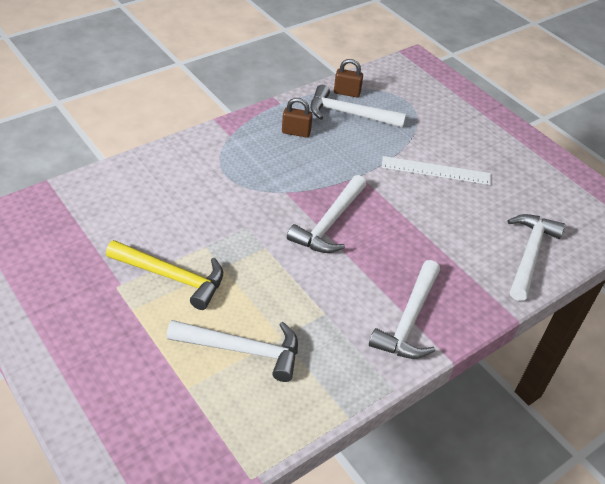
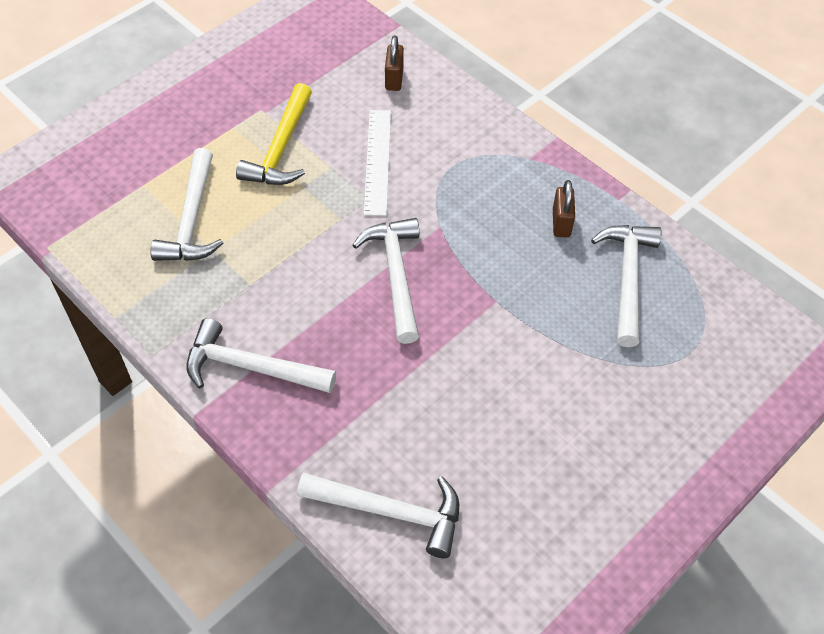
camera: 85 degrees right, 10 degrees up
white hammer [287,175,367,253] -> white hammer turned 60 degrees clockwise [352,218,419,344]
brown padlock [334,59,363,97] -> brown padlock moved to [385,36,404,91]
white ruler [381,156,491,185] -> white ruler moved to [364,110,391,216]

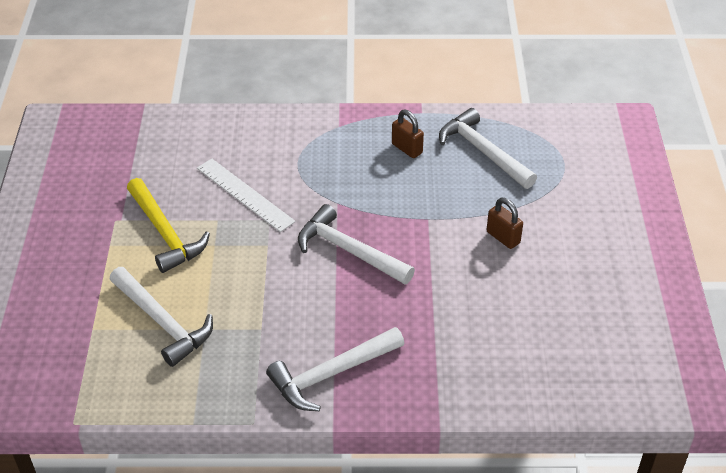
camera: 45 degrees left, 10 degrees down
white hammer [297,473,459,558] -> none
brown padlock [385,36,404,91] -> brown padlock moved to [486,198,523,249]

